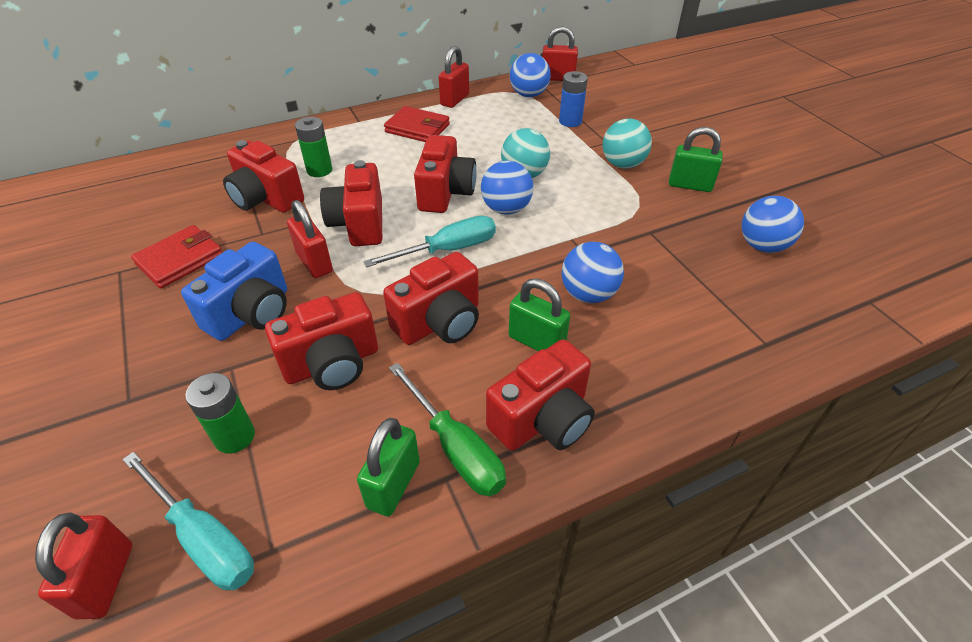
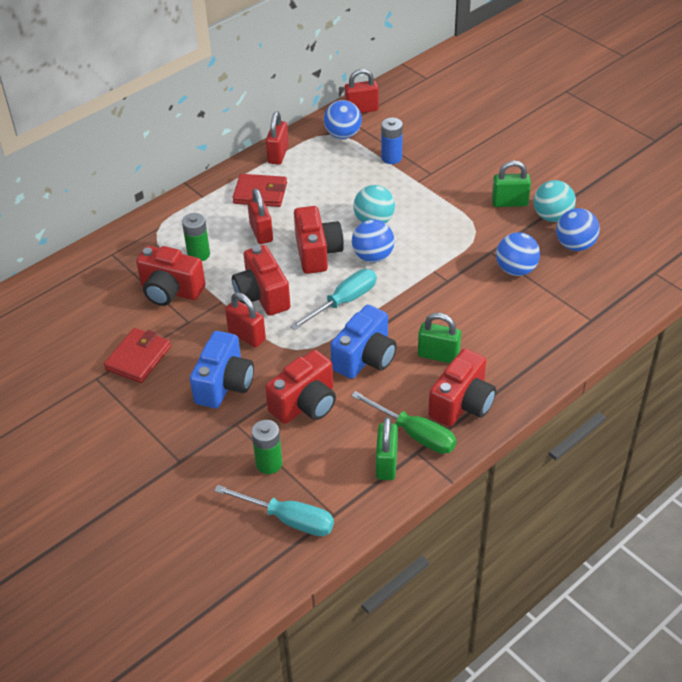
camera: 15 degrees left, 0 degrees up
red padlock [35,513,132,619] -> red padlock moved to [247,188,273,244]
red camera [383,252,479,345] -> blue camera [330,305,397,379]
blue ball [561,242,624,303] -> blue ball moved to [496,232,540,276]
turquoise ball [602,118,652,169] -> turquoise ball moved to [534,180,576,222]

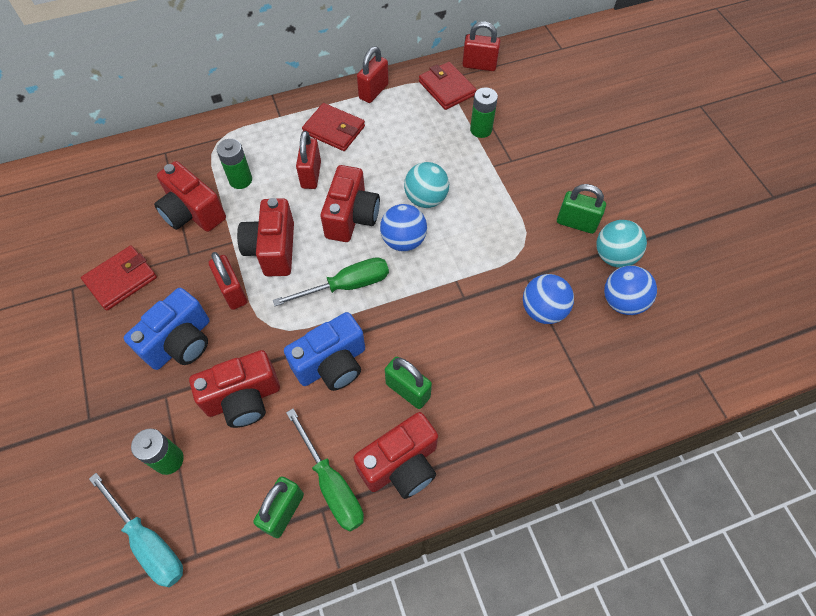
camera: 20 degrees right, 15 degrees up
turquoise screwdriver [290,269,377,330] -> green screwdriver [273,257,389,306]
blue ball [324,100,362,139] -> red wallet [419,62,476,110]
blue battery [381,118,403,164] -> green battery [470,87,498,138]

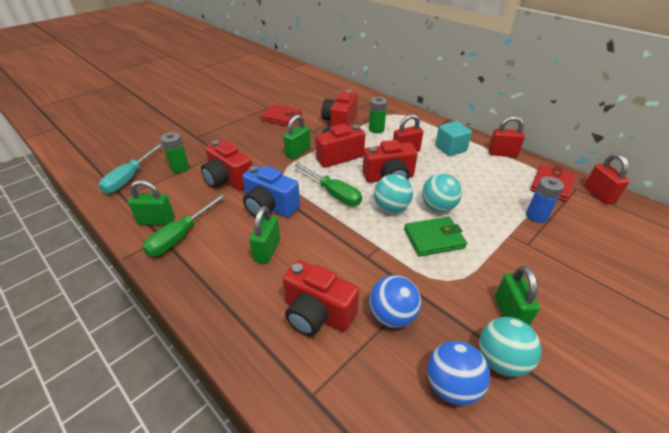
camera: 65 degrees right, 20 degrees down
blue camera [124,288,209,370] -> none
red padlock [209,252,248,310] -> green padlock [283,114,311,159]
red wallet [302,103,365,151] -> turquoise cube [435,121,472,156]
red camera [353,412,438,499] -> red camera moved to [283,260,359,336]
blue ball [380,204,427,251] -> turquoise ball [374,174,413,213]
green battery [470,87,498,138] -> blue battery [526,177,564,223]
none -> green wallet [404,217,467,257]

